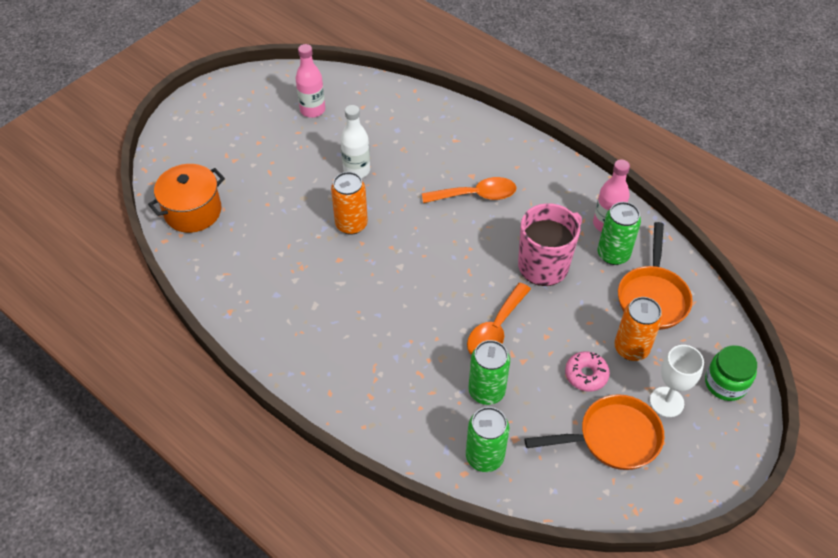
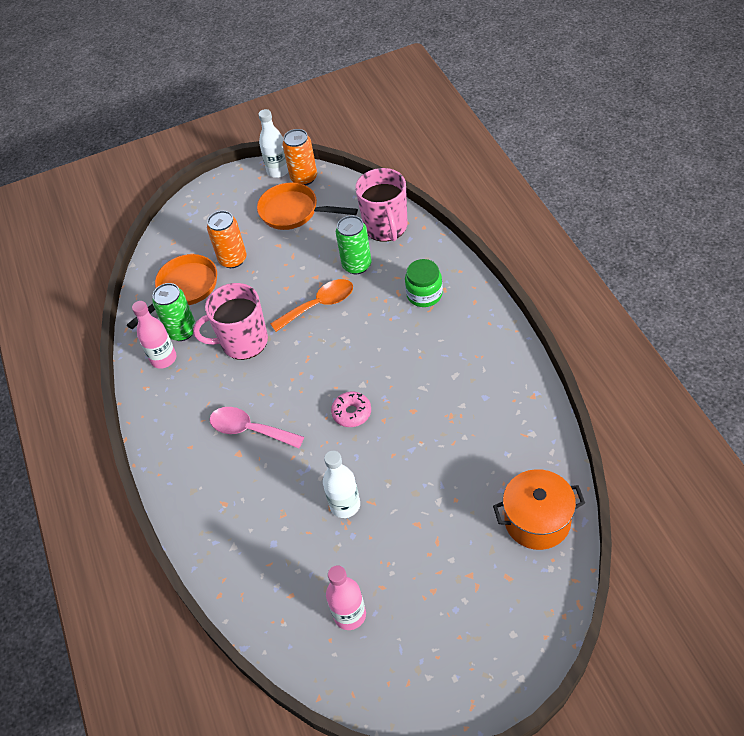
camera: 145 degrees left, 0 degrees up
orange can [331,172,368,235] -> orange can moved to [282,129,317,185]
orange spoon [422,177,516,203] -> pink spoon [210,407,304,449]
green can [466,407,509,472] -> pink mug [355,168,407,242]
pink donut [565,351,610,392] -> pink donut moved to [331,392,371,427]
white goblet [650,345,704,417] -> none
green jar [705,345,757,401] -> green jar moved to [405,259,443,307]
none -> white bottle [258,109,288,178]

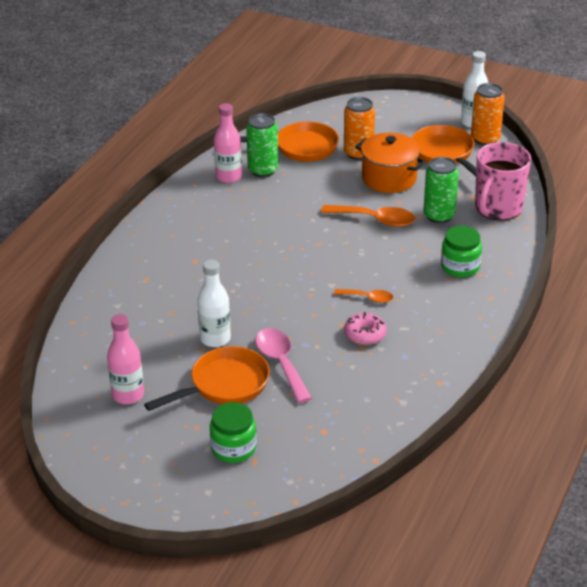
camera: 40 degrees right, 15 degrees down
pink mug [193,283,268,360] -> none
pink spoon [210,407,304,449] -> pink spoon moved to [255,328,312,403]
pink donut [331,392,371,427] -> pink donut moved to [344,312,387,345]
orange pot [493,469,585,550] -> orange pot moved to [355,133,426,193]
none -> orange pan [144,346,270,411]
none -> green jar [210,402,257,463]
none -> orange spoon [334,289,393,303]

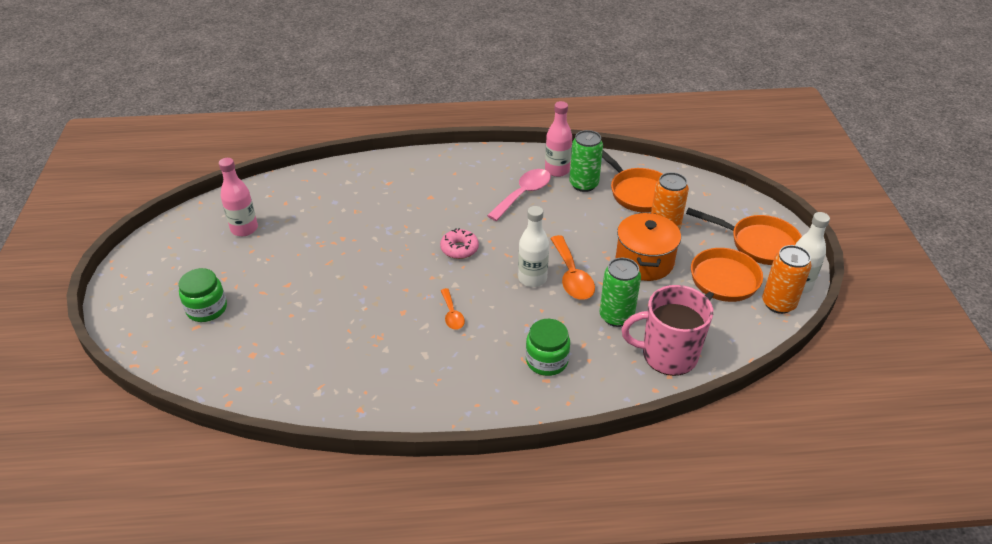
camera: 60 degrees right, 5 degrees up
orange pan [144,346,270,411] -> orange pan moved to [686,208,802,265]
white bottle [197,260,231,347] -> white bottle moved to [518,206,549,287]
pink spoon [255,328,312,403] -> pink spoon moved to [487,169,551,221]
pink donut [344,312,387,345] -> pink donut moved to [440,228,479,259]

